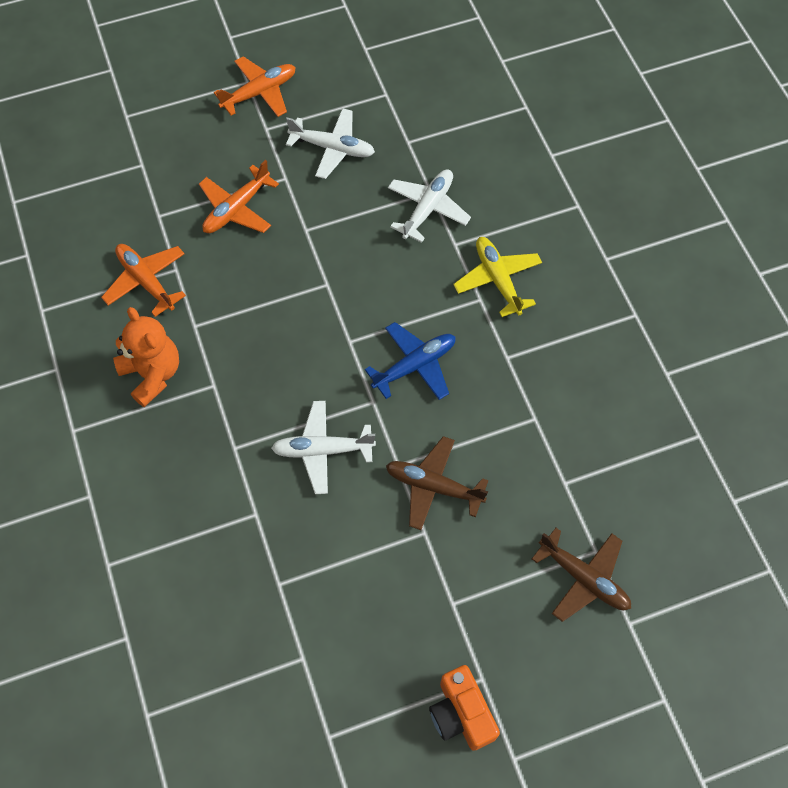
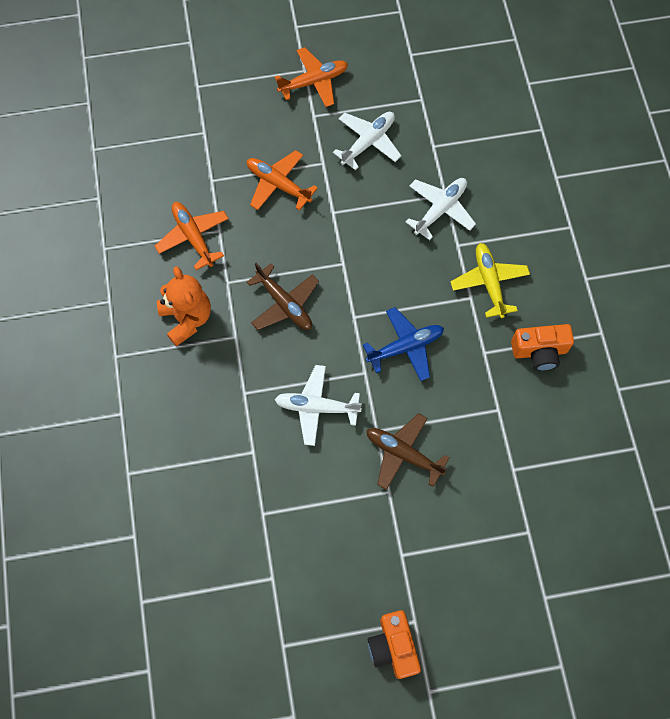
camera: 10 degrees right, 5 degrees up
orange plane [199,160,279,233] -> orange plane turned 75 degrees clockwise [247,150,318,210]
white plane [286,108,375,179] -> white plane turned 75 degrees counterclockwise [333,112,401,170]
brown plane [532,528,631,622] -> brown plane moved to [247,263,319,330]
none -> orange camera [511,324,574,371]

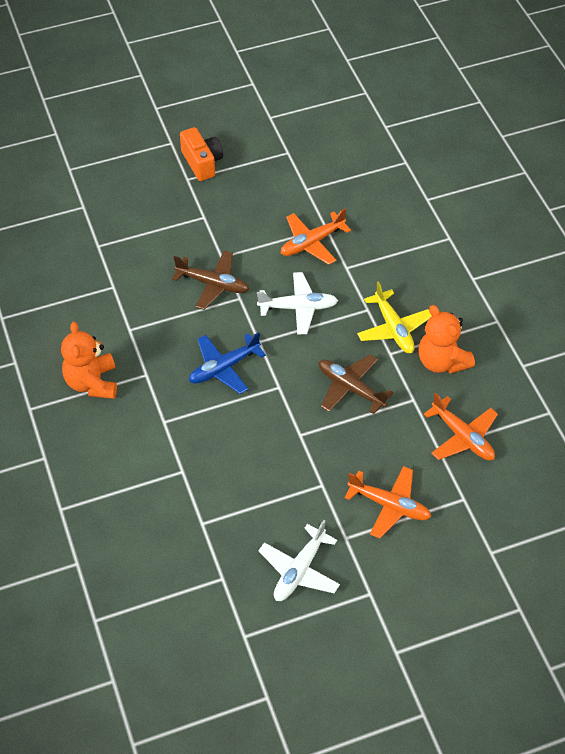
camera: 170 degrees right, 15 degrees down
orange plane [275,47,348,107] -> orange plane moved to [281,209,351,265]
white plane [406,178,476,240] -> none
yellow plane [450,243,530,318] -> yellow plane moved to [357,281,432,353]
orange camera [511,324,574,371] -> orange teddy bear [61,322,117,399]

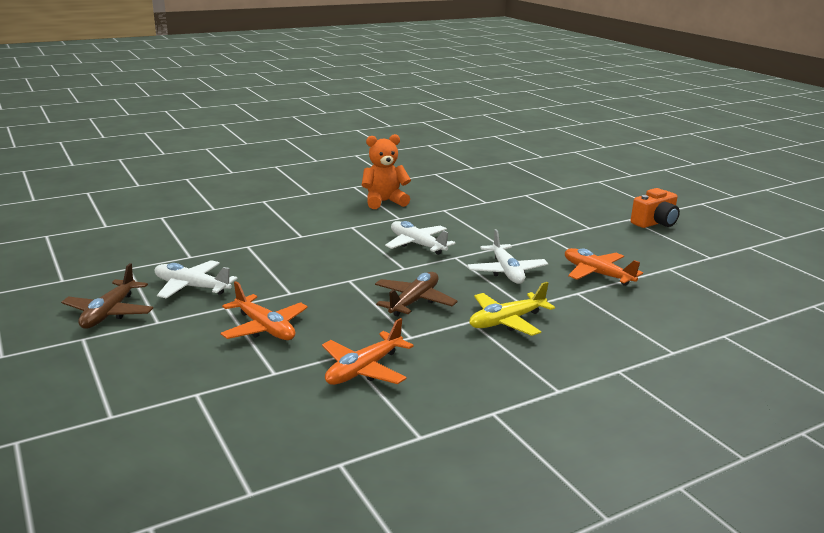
camera: 80 degrees right, 30 degrees down
brown plane [172,251,249,310] -> brown plane moved to [61,263,153,329]
blue plane [189,332,266,394] -> white plane [385,221,456,255]
orange plane [345,466,431,539] -> orange plane turned 60 degrees counterclockwise [220,281,308,340]
orange teddy bear [419,305,475,374] -> none

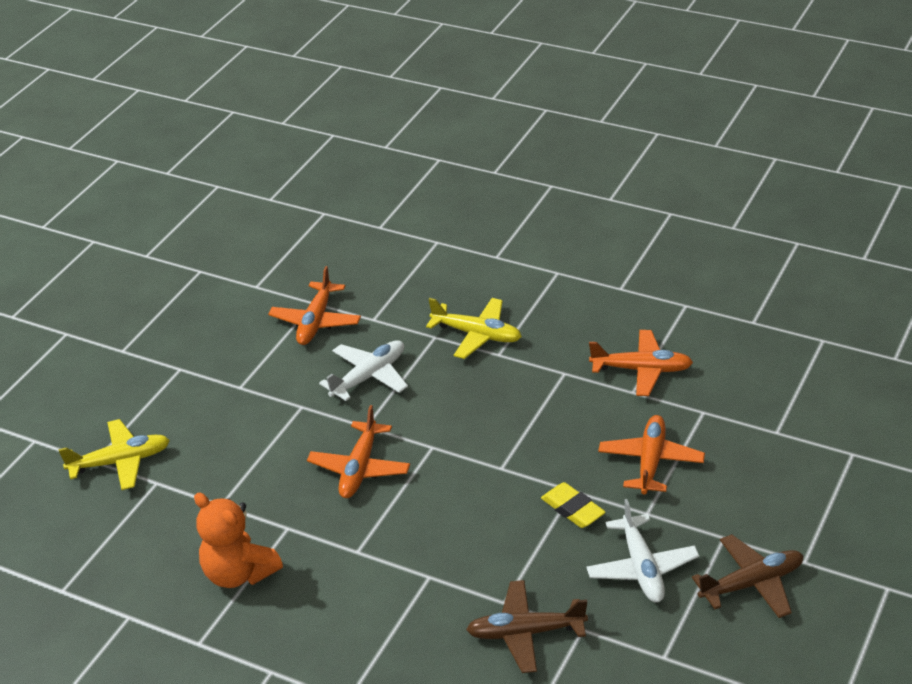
camera: 120 degrees left, 15 degrees up
brown plane [375,272,458,317] -> brown plane moved to [466,580,588,673]
white plane [385,221,456,255] -> orange plane [307,405,410,498]
orange camera [631,188,680,228] -> none
none -> yellow plane [58,419,170,490]
none -> yellow eraser [541,482,606,528]

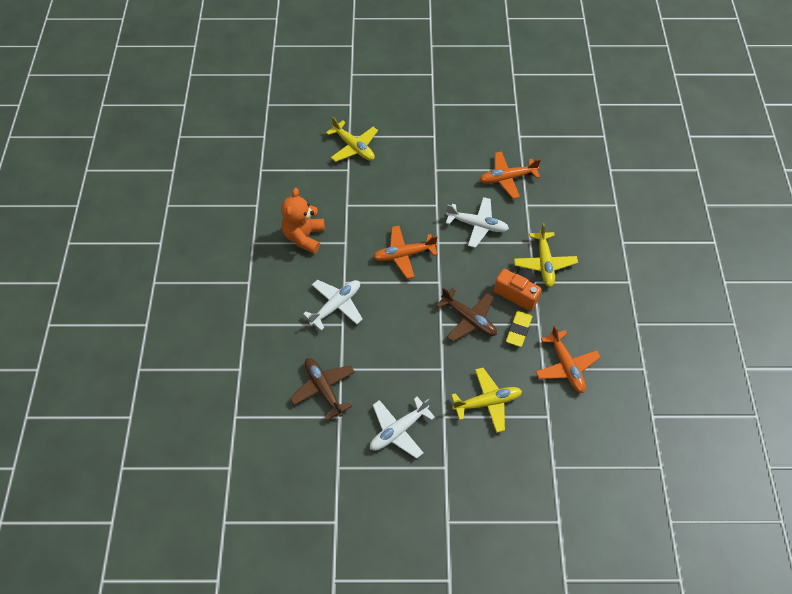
camera: 60 degrees right, 20 degrees up
yellow eraser [541,482,606,528] -> yellow eraser moved to [506,311,532,347]
orange plane [598,415,705,495] -> yellow plane [451,368,522,433]
brown plane [692,534,804,618] -> brown plane moved to [436,288,497,342]
none -> white plane [303,280,363,331]
none -> orange camera [494,268,542,311]

